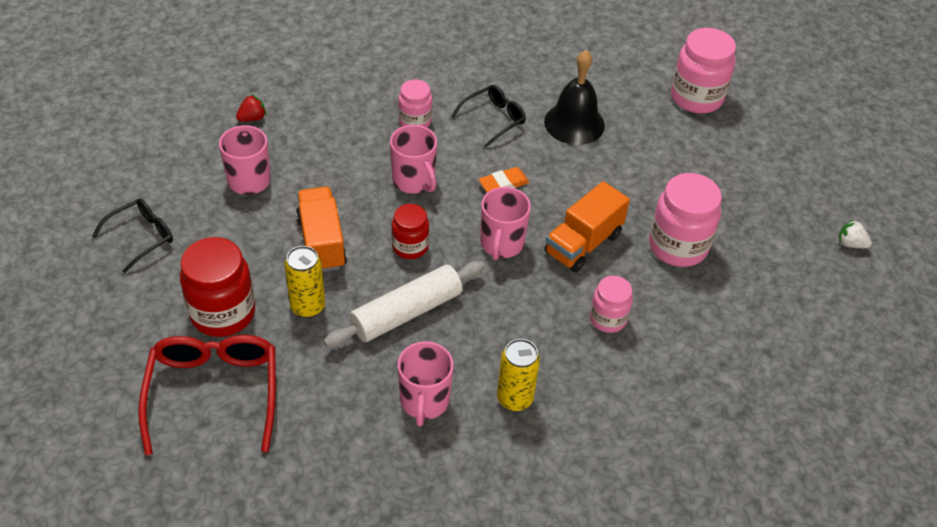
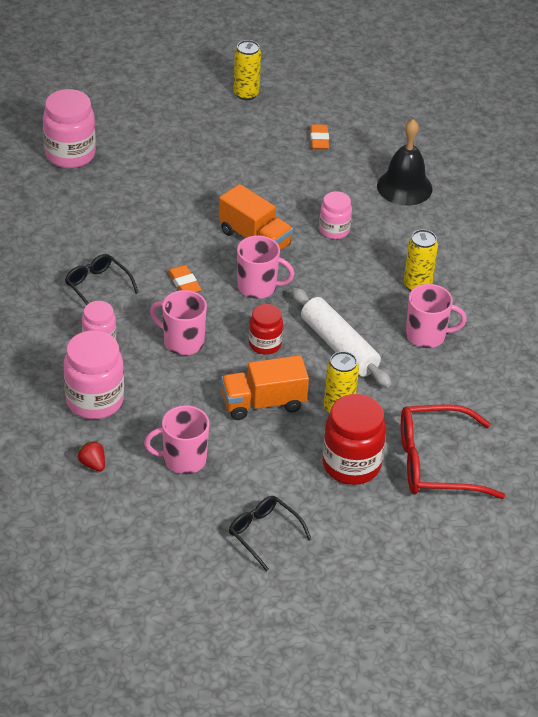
camera: 90 degrees left, 5 degrees down
pink mug [390,125,437,194] -> pink mug turned 120 degrees counterclockwise [150,290,207,355]
black bell [544,50,605,145] -> black bell moved to [377,119,432,206]
pink jar [649,173,722,267] -> pink jar moved to [64,330,124,419]
white strawberry [839,219,872,248] -> yellow can [234,40,261,100]
none -> orange eraser [310,124,329,150]

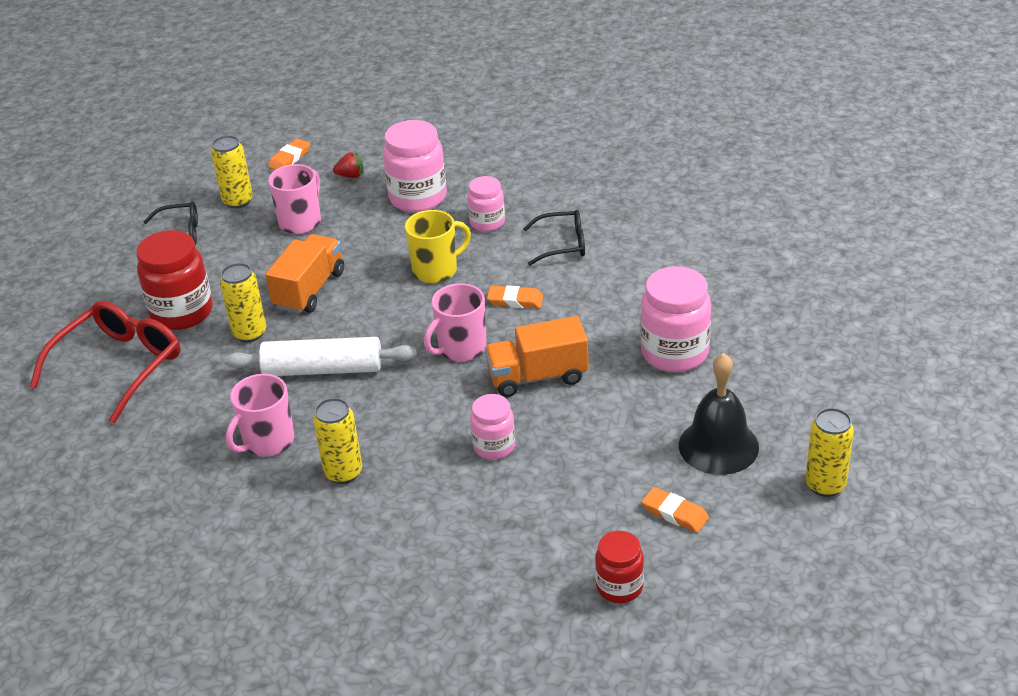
camera: 130 degrees right, 5 degrees down
pink jar [43,89,96,168] -> pink jar moved to [640,266,711,372]
pink mug [150,290,207,355] -> yellow mug [405,210,471,283]
red jar [249,304,283,355] -> red jar moved to [595,531,644,603]
black bell [377,119,432,206] -> black bell moved to [679,353,759,475]
none -> yellow can [211,135,253,209]
none -> orange eraser [268,138,310,170]

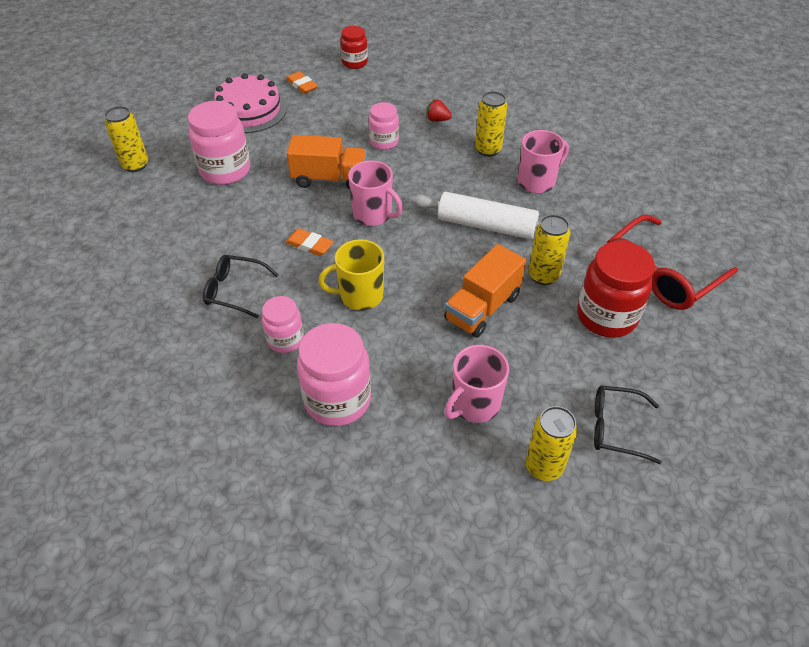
camera: 165 degrees left, 10 degrees up
orange eraser [268,138,310,170] -> none
red strawberry [333,152,363,178] -> red strawberry moved to [426,99,452,122]
pink mug [424,283,486,362] -> pink mug turned 60 degrees clockwise [348,160,403,226]
black bell [679,353,759,475] -> pink cake [214,73,287,133]
yellow can [805,408,854,497] -> yellow can moved to [104,106,148,172]

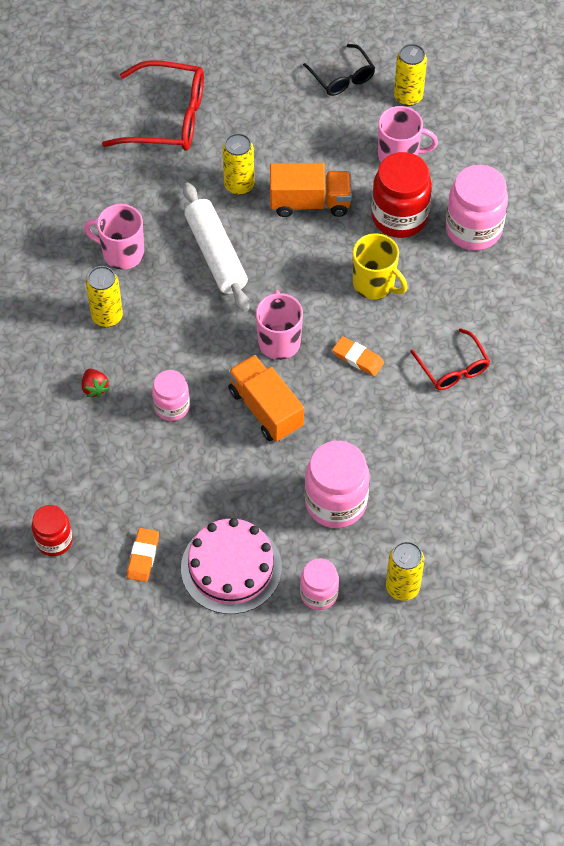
camera: 130 degrees left, 10 degrees up
black glasses [203,255,278,318] -> red glasses [410,328,490,390]
pink jar [262,296,304,353] -> pink jar moved to [300,559,339,610]
orange eraser [285,228,334,256] -> orange eraser turned 45 degrees counterclockwise [332,336,384,376]
red jar [577,241,655,338] -> red jar moved to [371,152,432,238]

